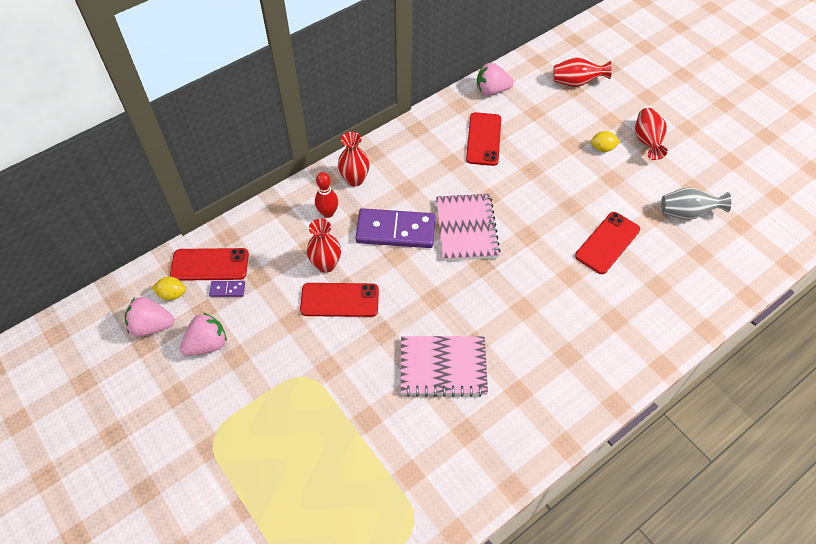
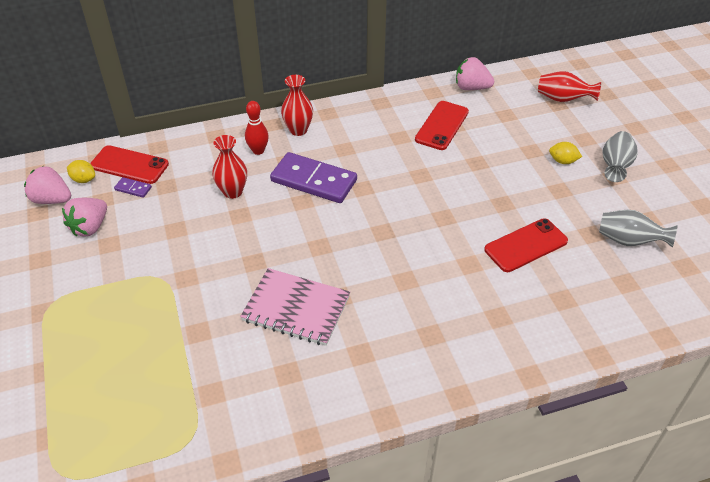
camera: 20 degrees right, 10 degrees down
pink strawberry [180,313,227,356] -> pink strawberry turned 135 degrees clockwise [62,198,107,237]
red phone [300,283,379,317] -> none
pink notebook [436,194,501,261] -> none
red vase [635,108,668,160] -> grey vase [603,131,638,182]

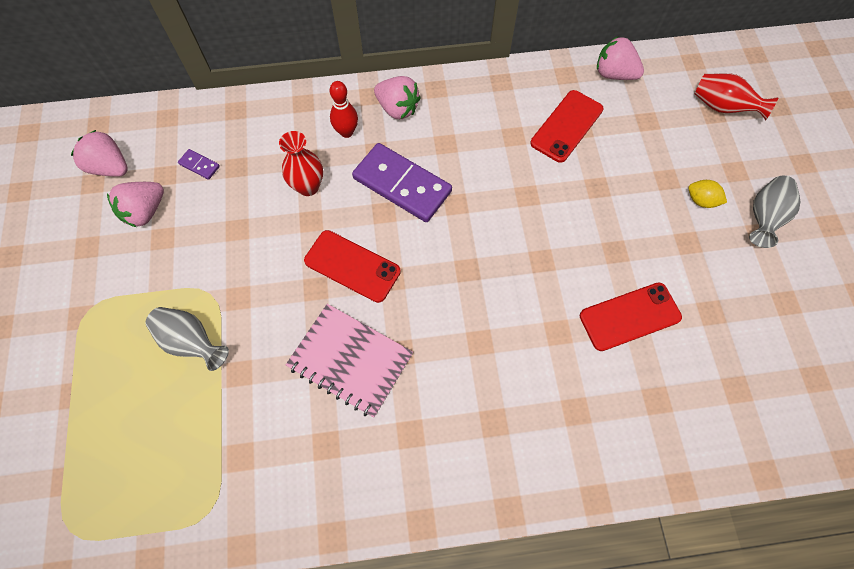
camera: 10 degrees right, 20 degrees up
yellow lemon [67,160,95,183] -> none
red phone [90,145,169,184] -> red phone moved to [304,230,401,303]
red vase [281,75,313,136] -> pink strawberry [374,76,420,119]
grey vase [599,210,678,248] -> grey vase moved to [145,307,229,371]

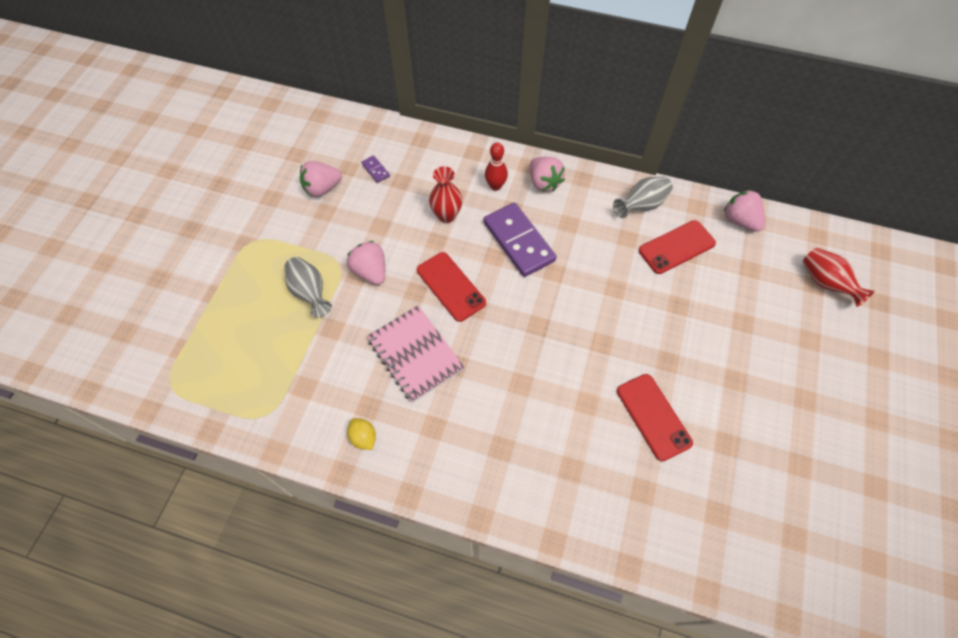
camera: 25 degrees right, 5 degrees down
pink strawberry [71,130,128,177] -> pink strawberry moved to [347,241,385,285]
red phone [580,282,682,351] -> red phone turned 60 degrees clockwise [617,374,693,461]
yellow lemon [688,180,727,208] -> yellow lemon moved to [347,418,376,450]
grey vase [749,176,801,248] -> grey vase moved to [613,177,673,218]

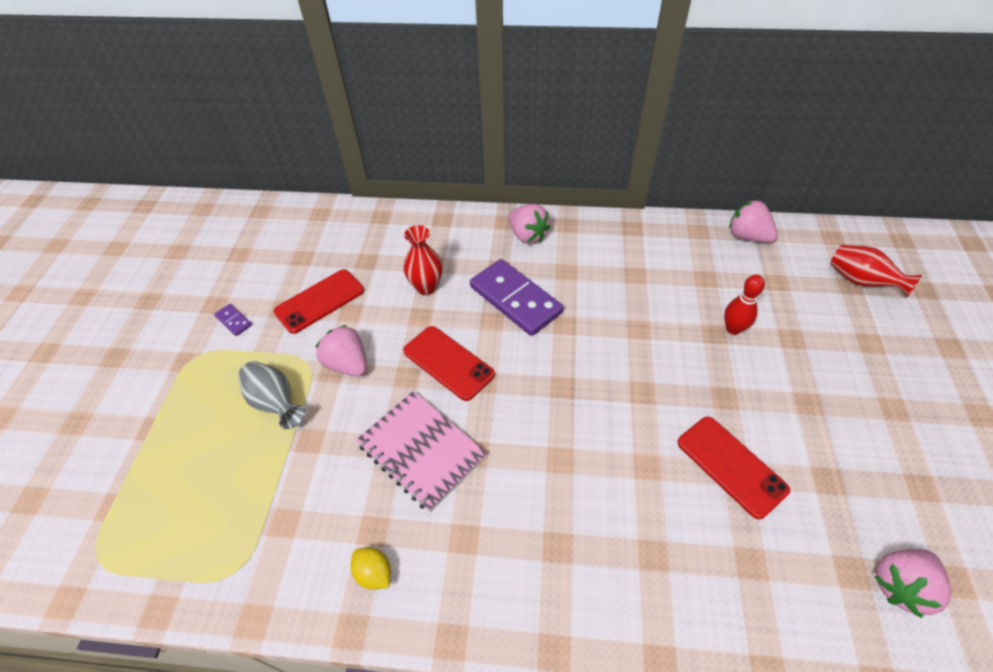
camera: 10 degrees left, 10 degrees down
pink strawberry [300,161,342,197] -> pink strawberry moved to [874,549,951,618]
purple domino [361,155,390,183] -> purple domino moved to [214,304,252,336]
red bowling pin [485,143,508,191] -> red bowling pin moved to [724,275,765,335]
grey vase [613,177,673,218] -> none
red phone [639,220,716,274] -> red phone moved to [273,269,364,334]

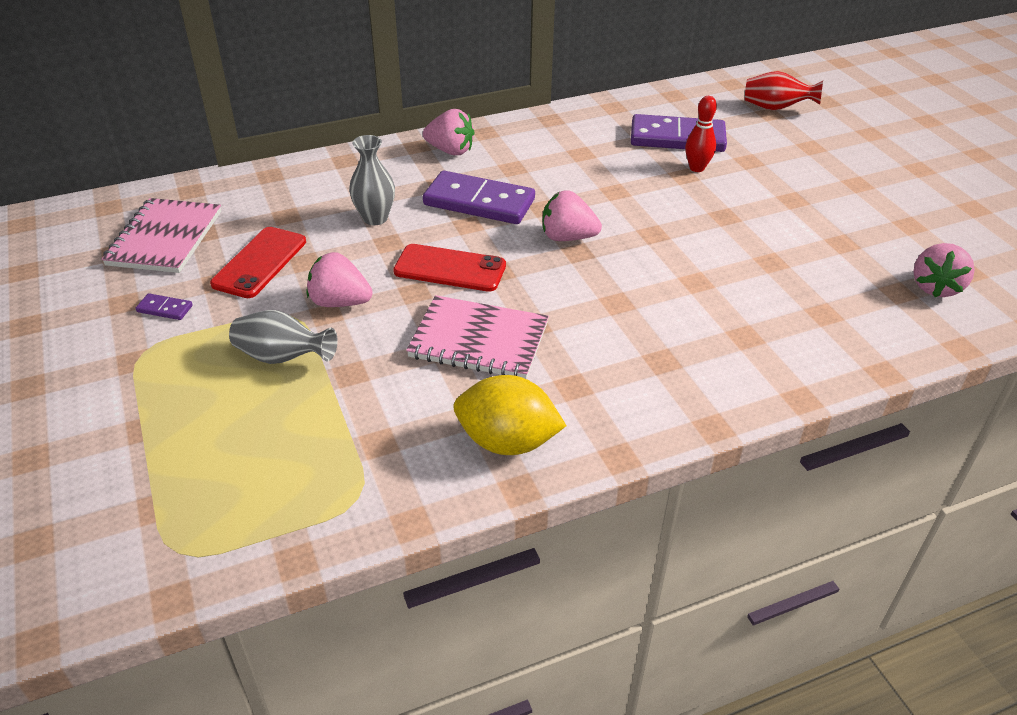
camera: 30 degrees left, 10 degrees down
yellow lemon [351,547,391,590] -> yellow lemon [454,375,566,455], size x1.95
red vase [403,225,442,295] -> grey vase [349,135,395,225]
red phone [677,417,790,519] -> none
pink strawberry [729,200,778,243] -> pink strawberry moved to [543,190,602,241]
none -> pink notebook [101,198,221,273]
none -> purple domino [631,114,727,152]

